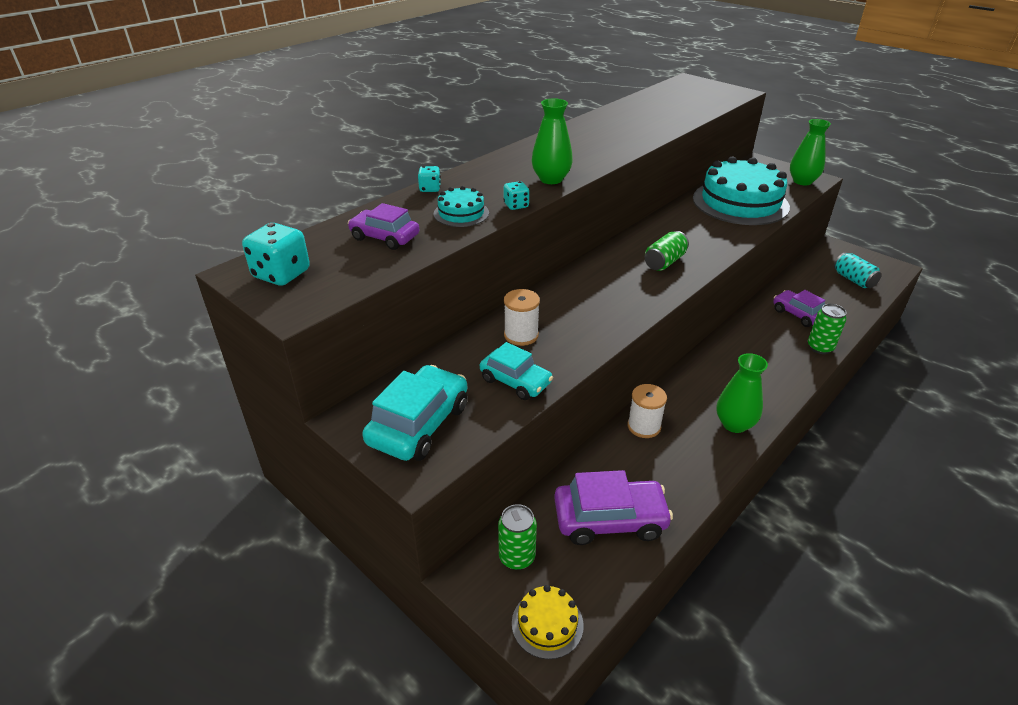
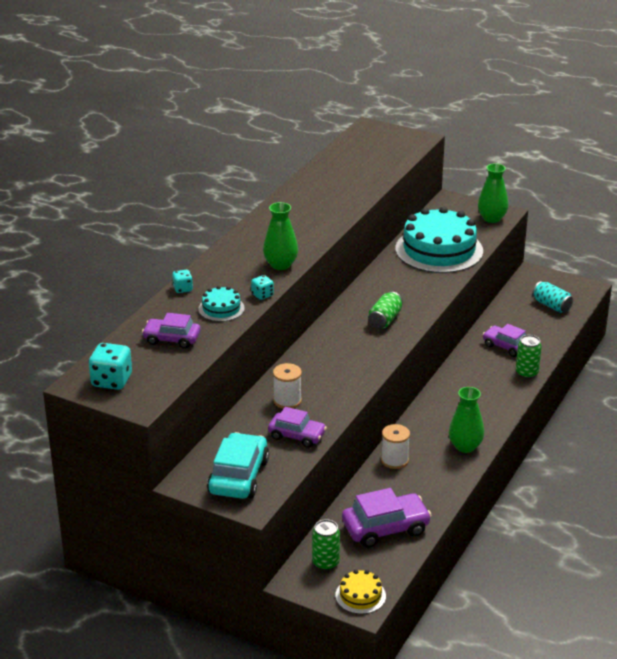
camera: 15 degrees left, 5 degrees down
turquoise car [480,342,553,400] -> purple car [268,407,327,448]

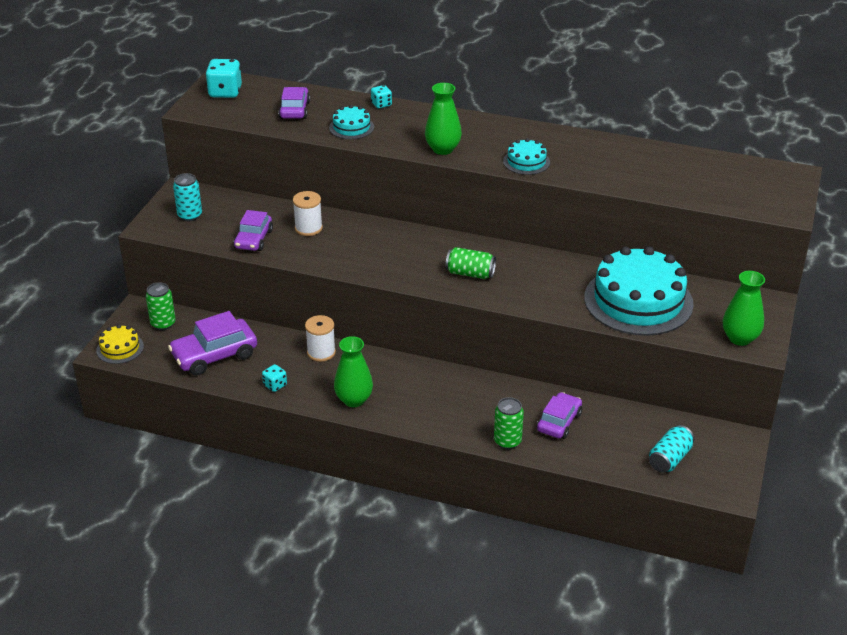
camera: 80 degrees right, 5 degrees up
turquoise car [207,432,269,499] -> turquoise can [173,173,202,221]
turquoise dice [251,275,274,300] -> turquoise dice moved to [262,364,287,392]
purple car [342,488,432,548] -> purple car turned 90 degrees clockwise [168,311,257,376]
none -> turquoise cake [503,138,550,175]

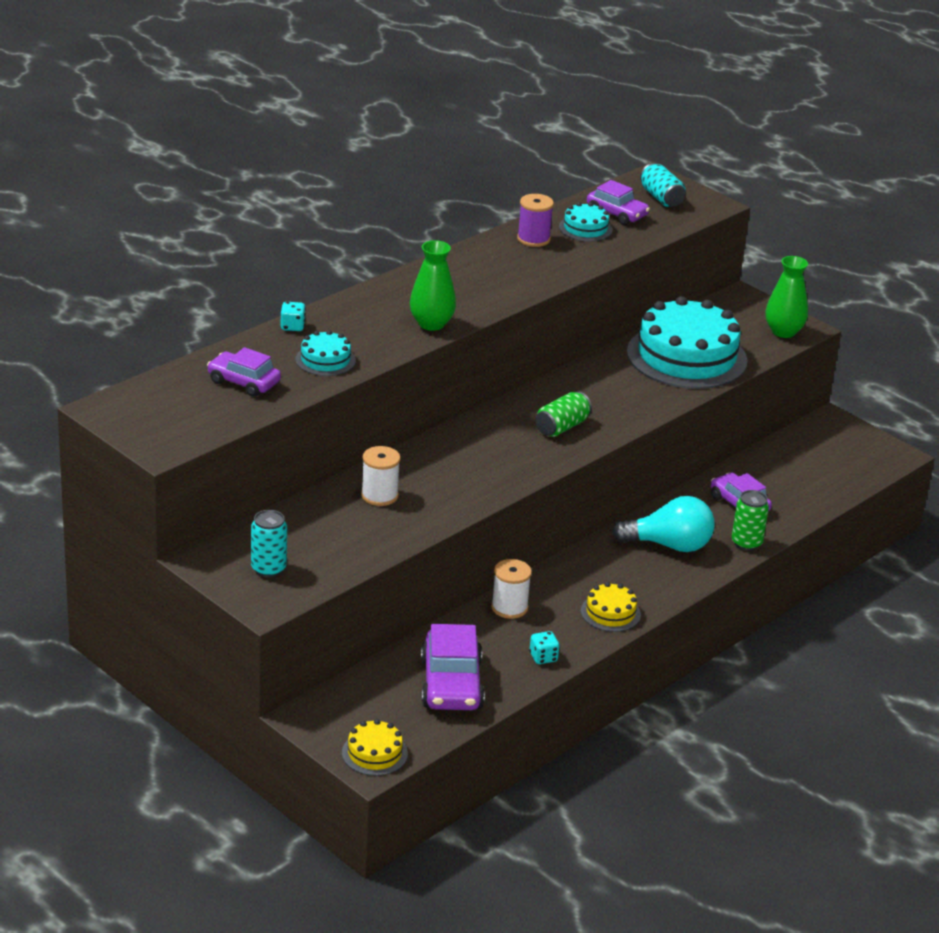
camera: 65 degrees left, 5 degrees down
green can [146,282,176,330] -> none
turquoise dice [205,59,242,98] -> none
purple car [233,210,273,251] -> purple car moved to [587,180,650,225]
green vase [334,336,373,407] -> yellow cake [581,582,641,632]
turquoise cake [503,138,550,175] -> turquoise cake moved to [559,202,613,242]
turquoise can [649,425,694,473] -> turquoise can moved to [640,163,686,207]
none -> purple spool [517,194,554,247]
none -> turquoise light bulb [612,496,714,552]

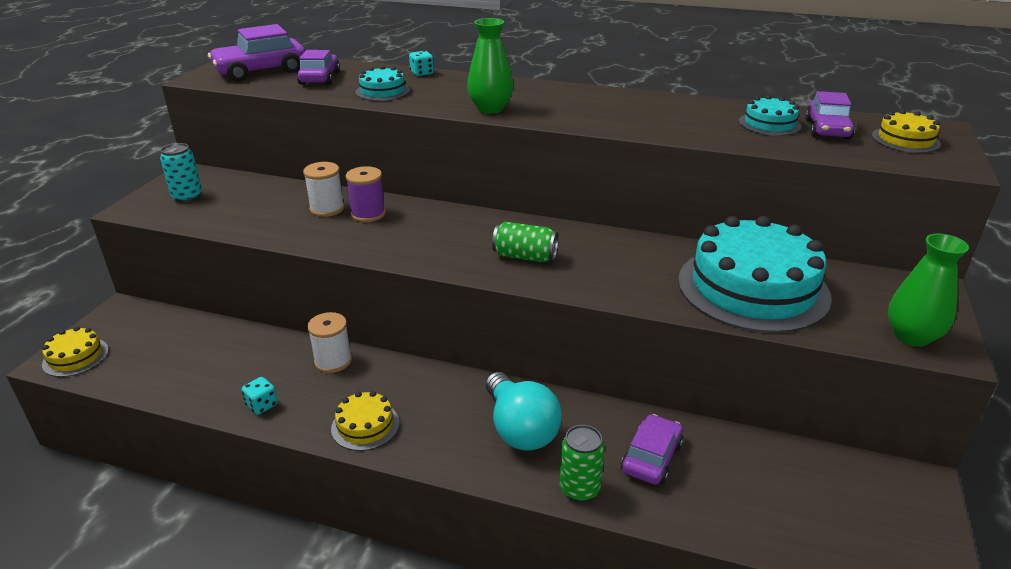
camera: 65 degrees right, 0 degrees up
purple car [421,624,485,710] -> purple car moved to [208,24,305,82]
purple spool [517,194,554,247] -> purple spool moved to [346,166,386,222]
turquoise can [640,163,686,207] -> yellow cake [872,110,941,153]

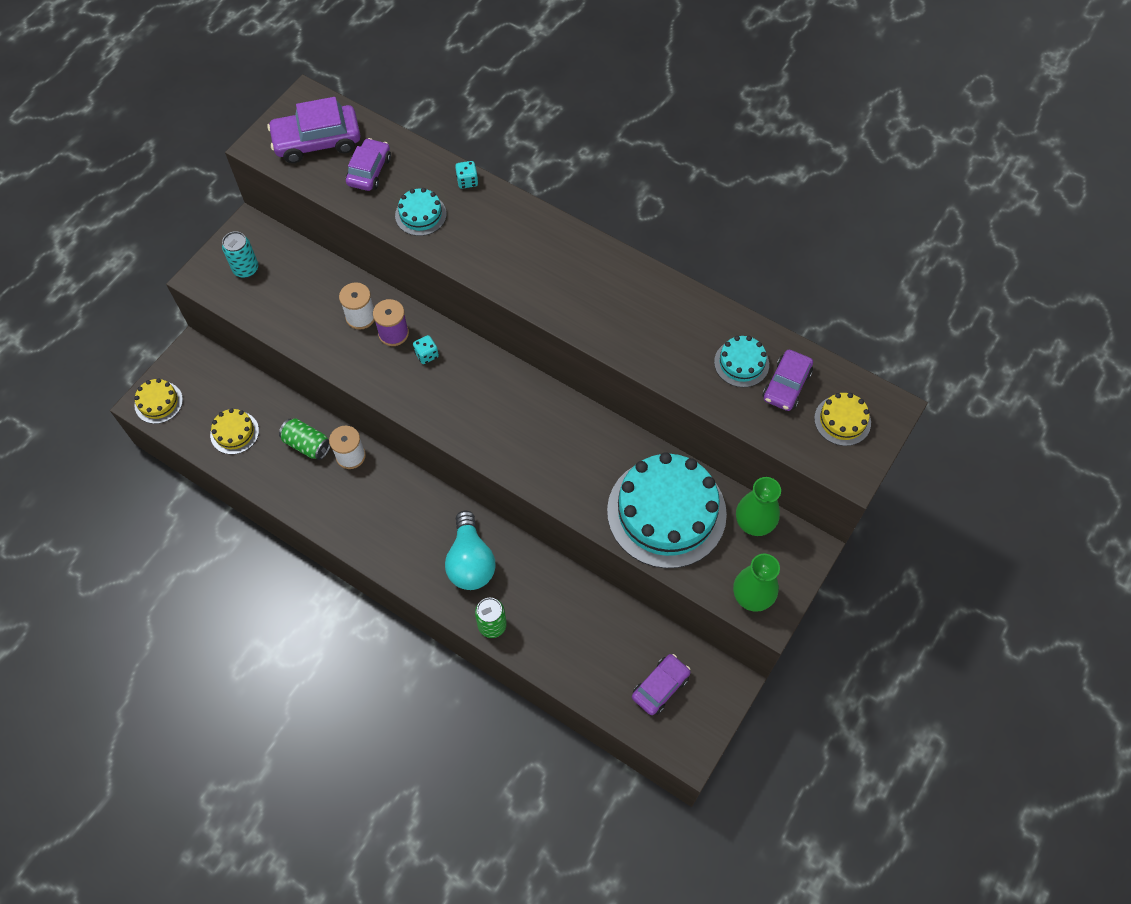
camera: 15 degrees right, 30 degrees up
turquoise dice [242,377,278,415] -> turquoise dice moved to [413,335,439,364]
yellow cake [331,391,399,451] -> yellow cake moved to [210,408,259,455]
green vase [467,18,513,114] -> green vase moved to [736,477,781,536]
green can [492,222,558,262] -> green can moved to [279,418,331,460]
purple car [621,414,683,485] -> purple car moved to [632,654,691,715]

